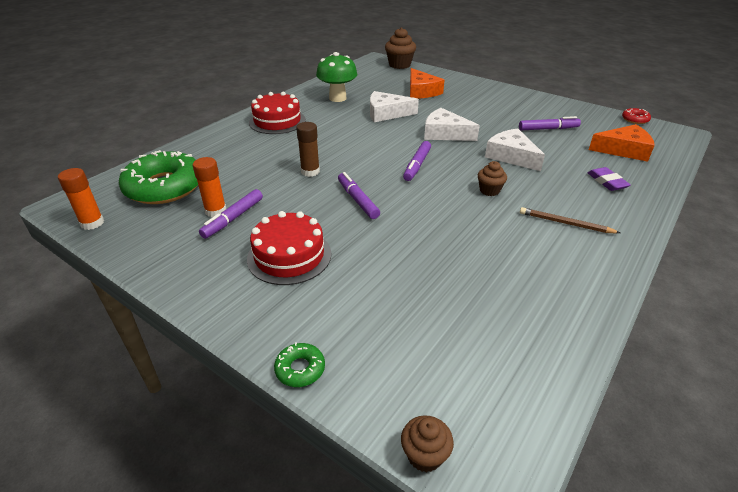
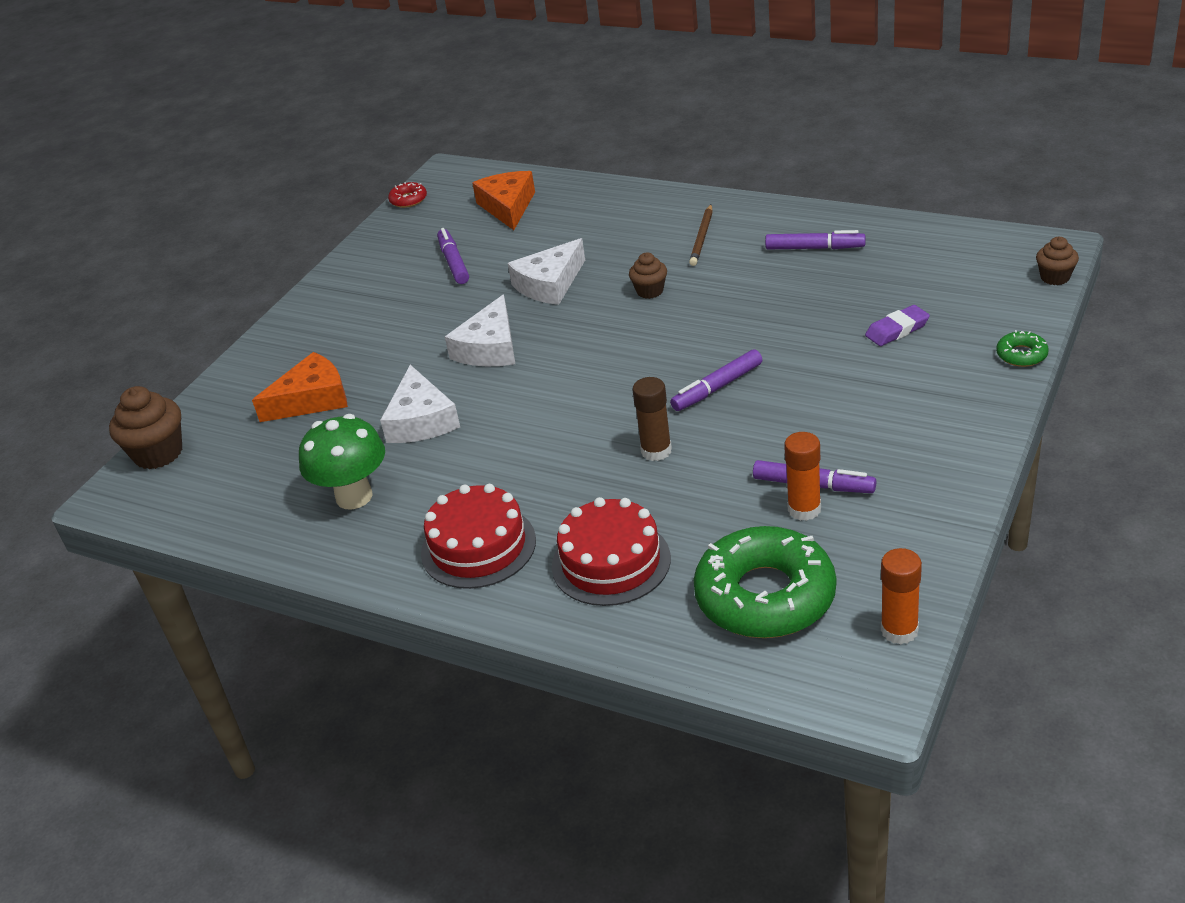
camera: 95 degrees left, 0 degrees up
red cake [247,211,331,285] -> red cake moved to [552,497,671,606]
purple marker [403,141,431,181] -> purple marker moved to [765,230,865,249]
purple eraser [588,167,631,191] -> purple eraser moved to [865,305,930,346]

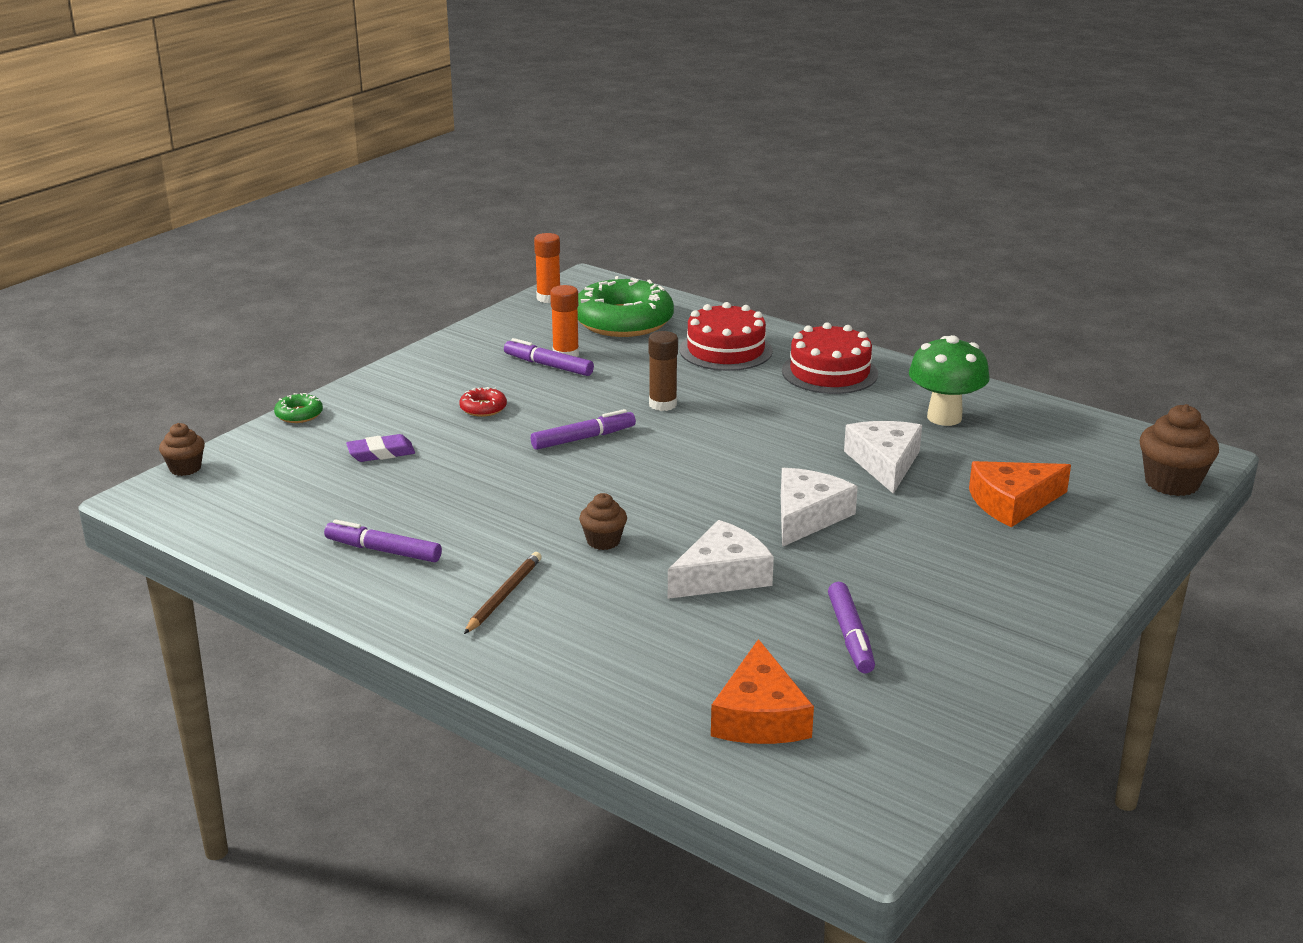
camera: 175 degrees left, 10 degrees down
red donut [388,182,427,208] -> red donut moved to [459,387,507,417]

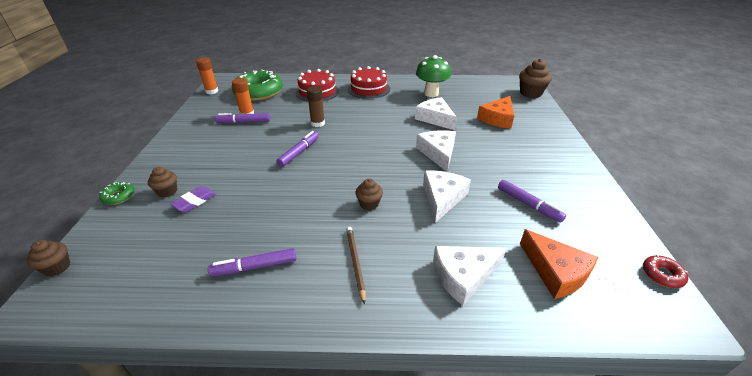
camera: 35 degrees left, 10 degrees up
red donut [459,387,507,417] -> red donut moved to [643,254,688,288]
none -> brown cupcake [148,167,177,197]
none -> white cheese [433,246,507,305]

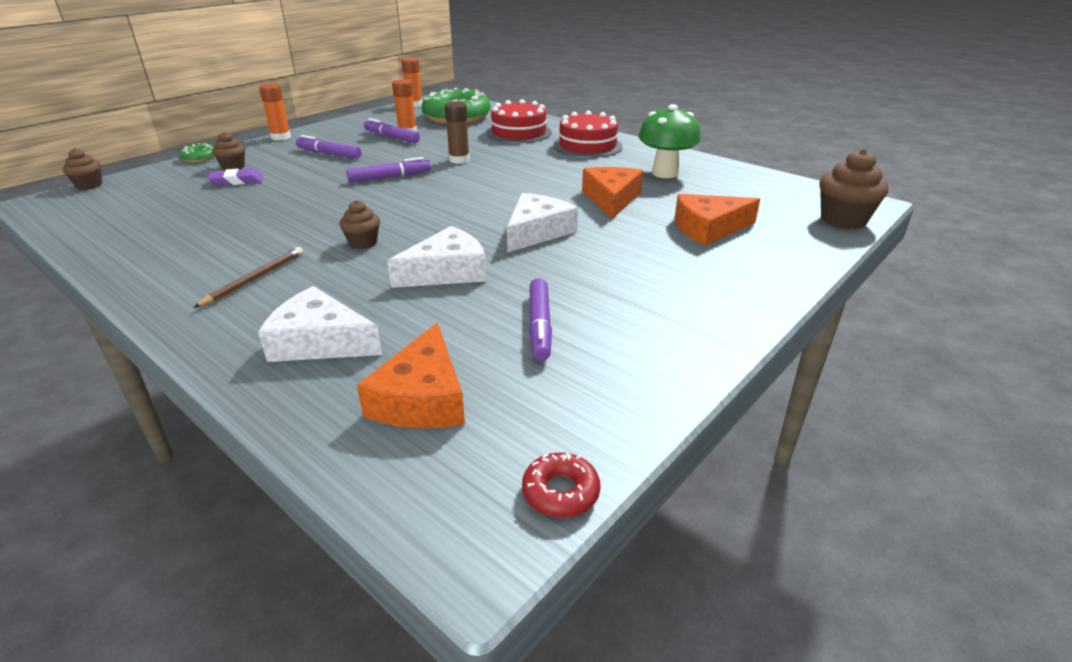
camera: 40 degrees right, 5 degrees down
purple marker [208,248,296,276] -> purple marker moved to [296,135,361,159]
white cheese [415,97,457,130] -> orange cheese [582,167,643,219]
none -> orange glue stick [259,83,291,140]

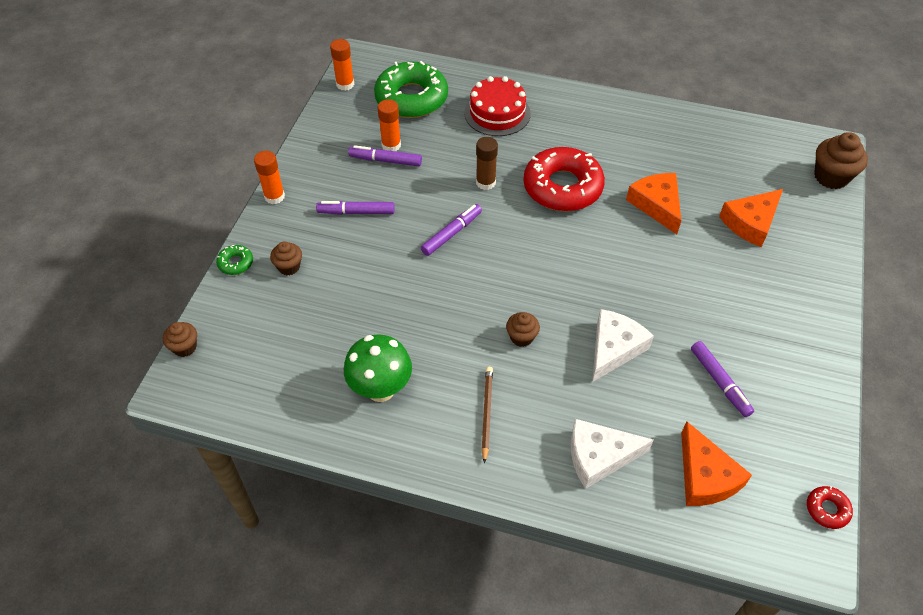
camera: 25 degrees left, 20 degrees up
purple eraser [208,168,263,186] -> none
white cheese [507,193,578,253] -> none
red cake [553,111,623,158] -> none
green mushroom [639,104,701,178] -> green mushroom moved to [344,334,412,402]
none -> red donut [523,147,605,211]

